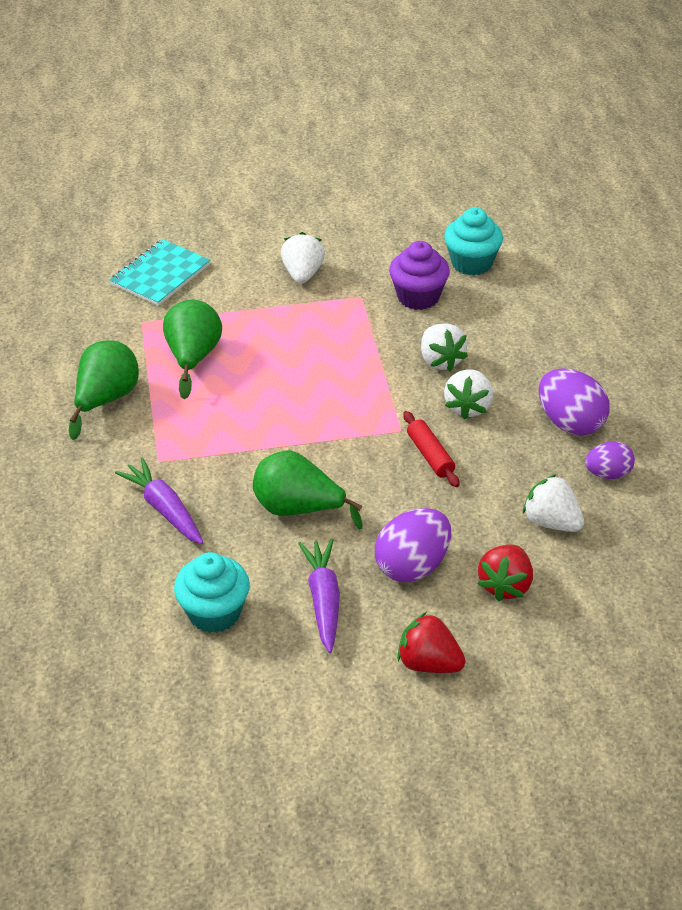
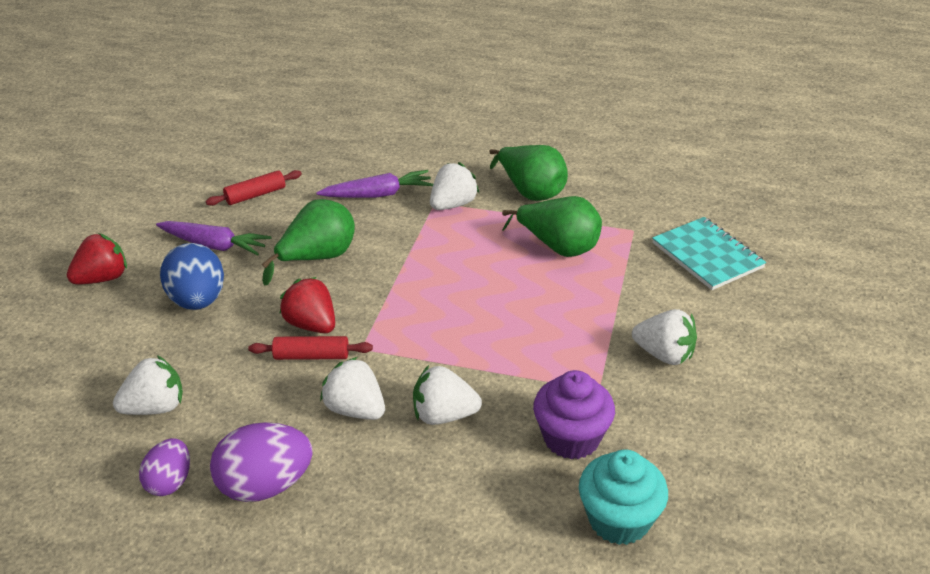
camera: 115 degrees right, 5 degrees down
turquoise cupcake [174,552,250,633] -> red rolling pin [206,170,302,206]
purple egg [375,508,451,582] -> blue egg [160,243,224,310]
red strawberry [478,544,533,602] -> red strawberry moved to [279,277,335,333]
none -> white strawberry [430,162,479,210]

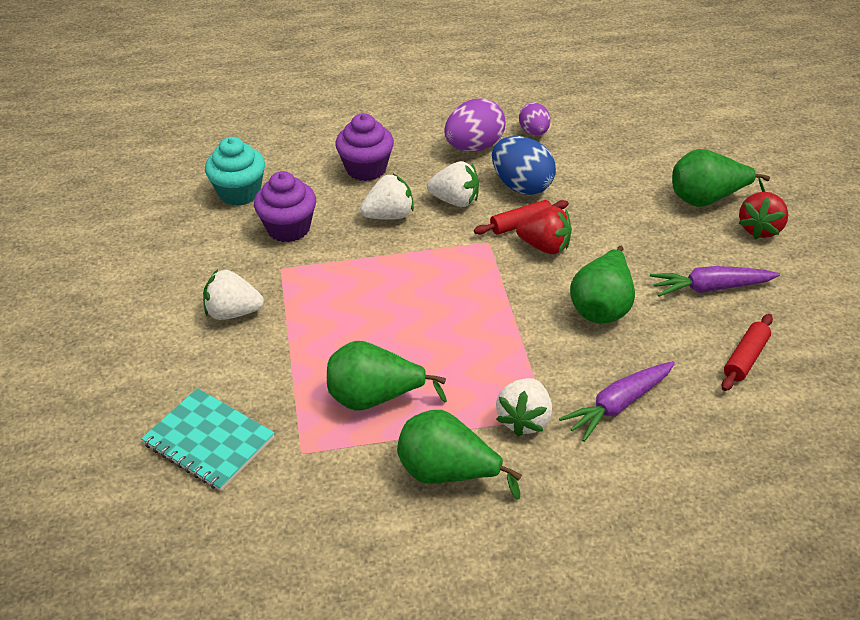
camera: 155 degrees right, 5 degrees up
white strawberry [113,355,183,415] -> none
blue egg [160,243,224,310] -> blue egg moved to [492,136,556,195]
none -> purple cupcake [335,113,394,181]
none -> green pear [672,149,770,207]

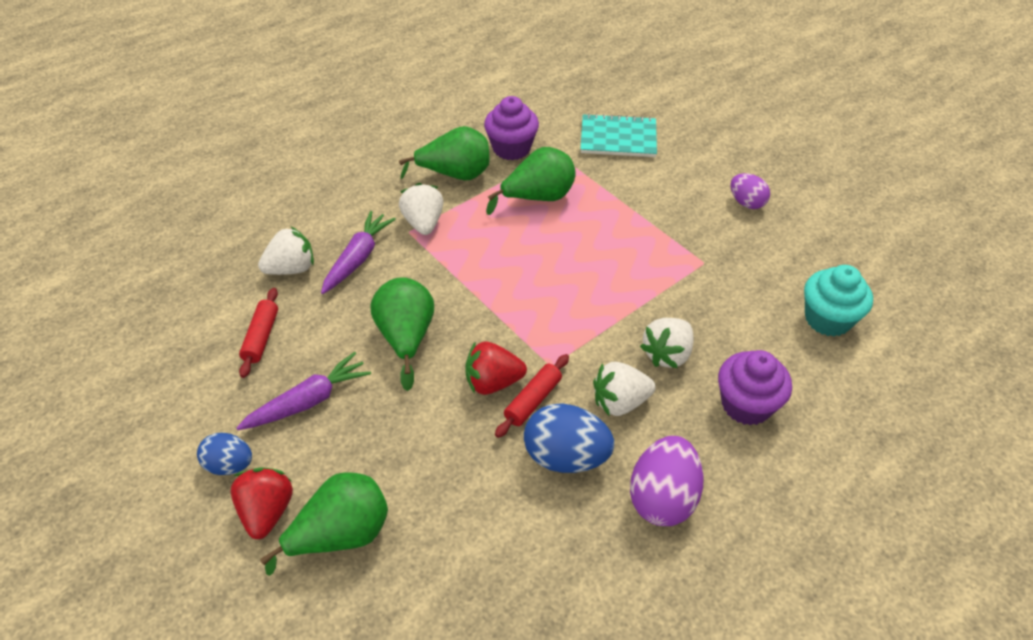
camera: 150 degrees right, 5 degrees up
white strawberry [203,269,264,320] -> white strawberry moved to [258,227,314,275]
purple cupcake [254,171,316,242] -> purple cupcake moved to [484,96,539,160]
purple egg [519,102,551,136] -> purple egg moved to [730,173,770,209]
none -> blue egg [197,433,252,475]

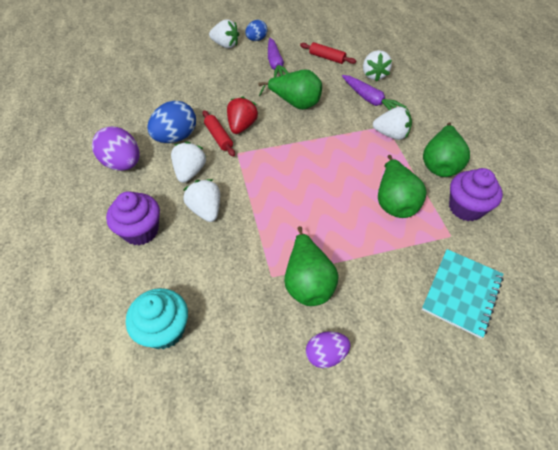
camera: 115 degrees right, 5 degrees up
red strawberry [231,467,293,539] -> white strawberry [209,19,239,48]
green pear [260,472,388,576] -> green pear moved to [284,226,339,306]

